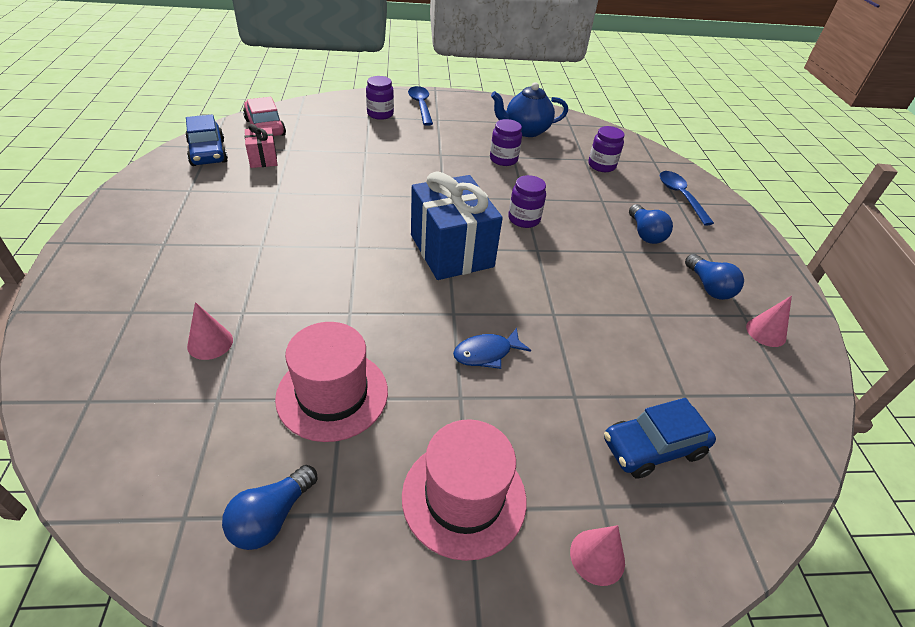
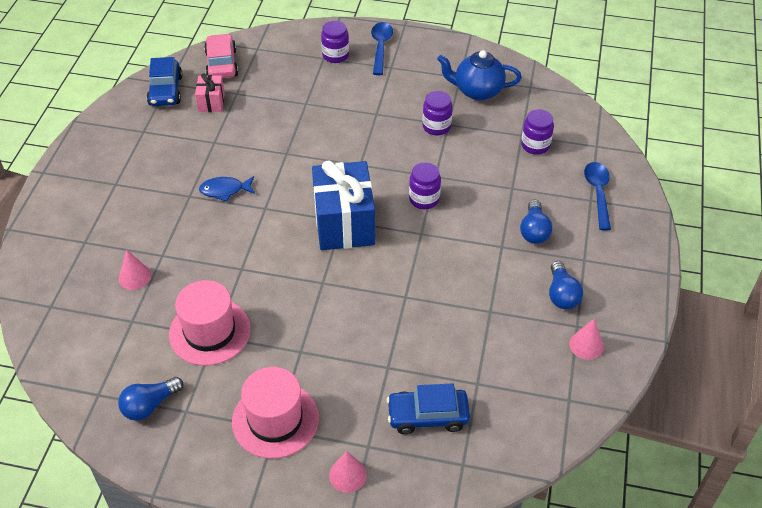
camera: 20 degrees right, 5 degrees up
blue fish [453,328,531,369] -> blue fish moved to [199,176,255,201]

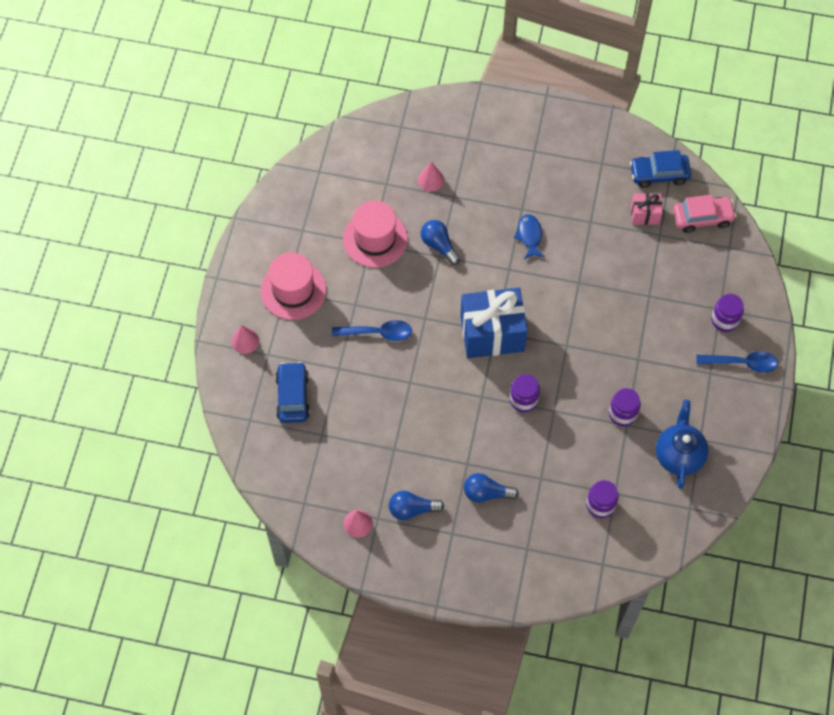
camera: 90 degrees right, 15 degrees up
blue light bulb [118,377,183,421] -> blue light bulb moved to [421,220,460,265]
blue spoon [584,162,611,231] -> blue spoon moved to [332,320,412,341]

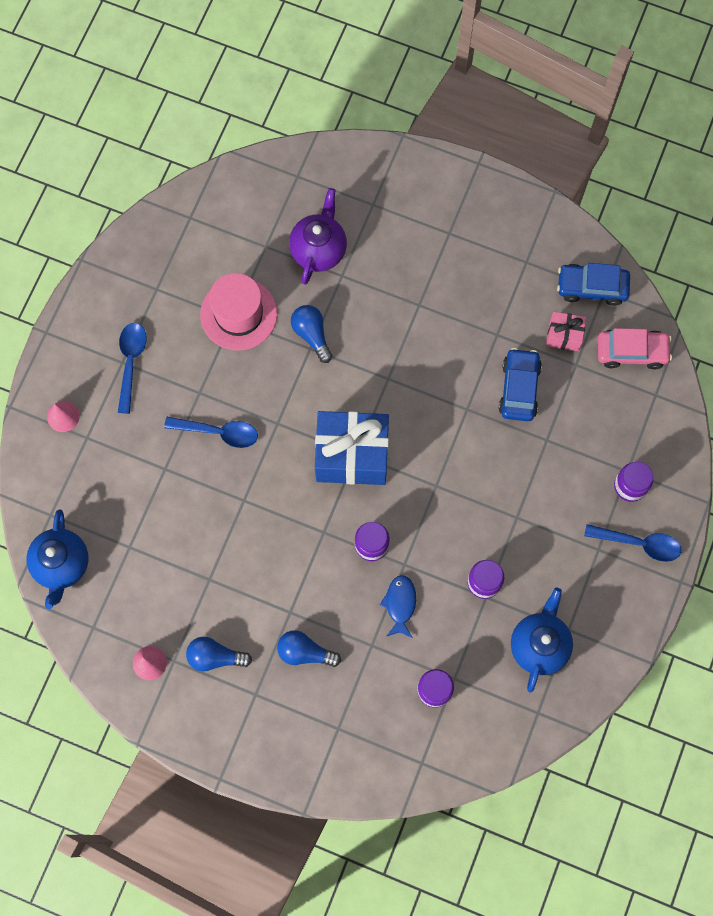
camera: 10 degrees right, 10 degrees up
pink hat [261,252,326,320] -> blue spoon [118,323,147,414]
blue car [275,362,310,423] -> blue car moved to [499,348,542,421]
pink cone [418,162,444,191] -> purple teapot [289,188,347,285]
blue fish [514,214,545,259] -> blue fish moved to [380,575,416,638]
none -> blue teapot [26,510,89,609]

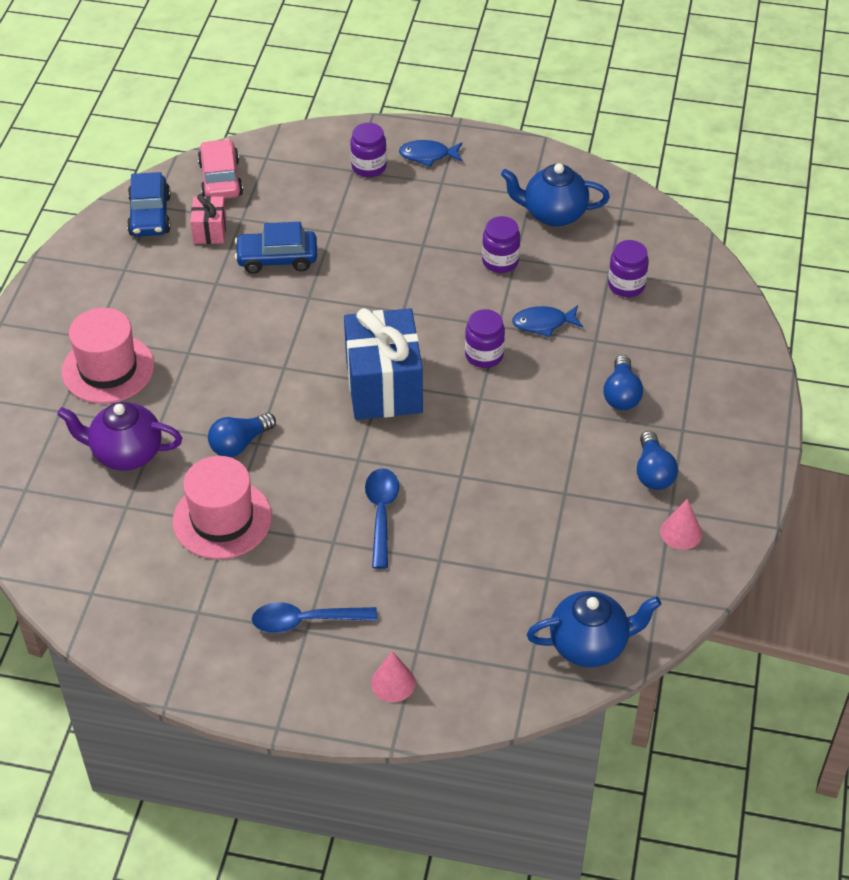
camera: 100 degrees left, 25 degrees down
blue spoon [584,524,681,562] -> blue fish [399,140,462,167]
none -> pink hat [62,308,154,404]

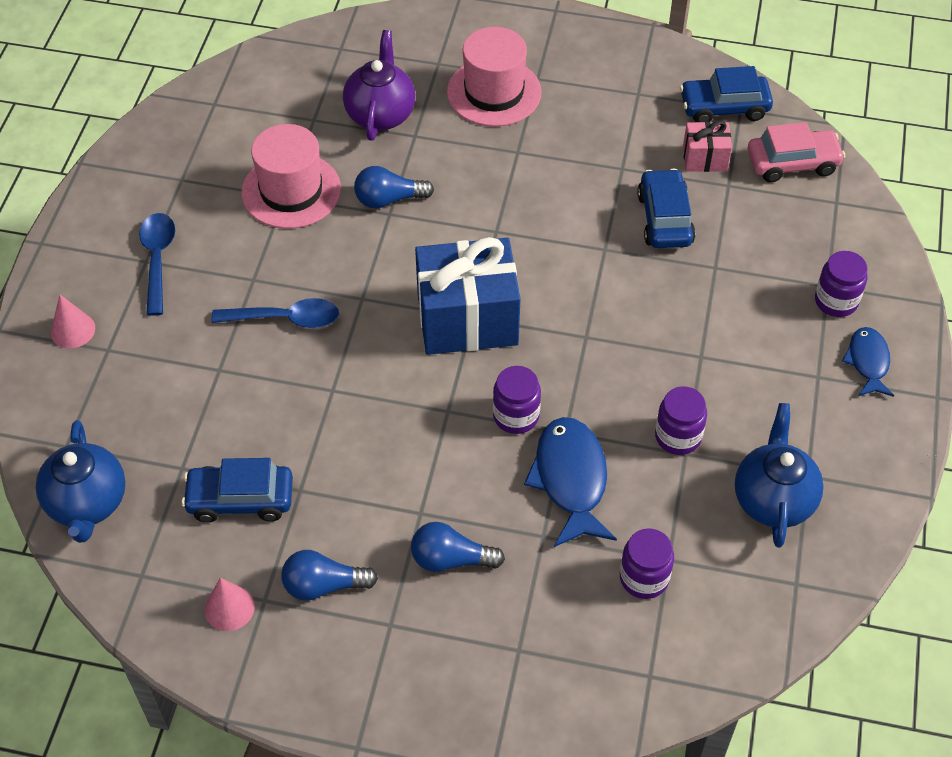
camera: 90 degrees right, 5 degrees up
blue light bulb [208,413,276,457] -> blue light bulb turned 60 degrees counterclockwise [354,166,434,208]
blue fish [512,305,583,337] -> blue fish [524,417,617,547], size x1.66
none -> blue car [182,458,293,523]

